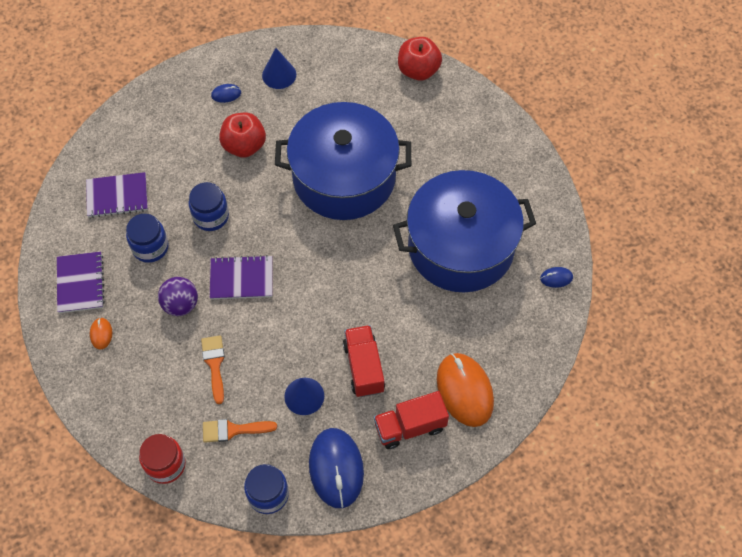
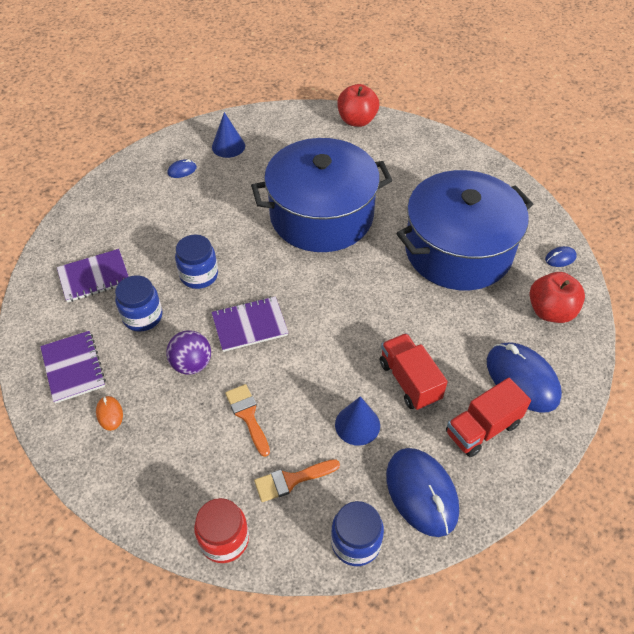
camera: 15 degrees left, 10 degrees down
red apple [219,113,266,158] -> red apple moved to [530,272,585,323]
orange mouse [437,353,494,427] -> blue mouse [487,342,562,413]

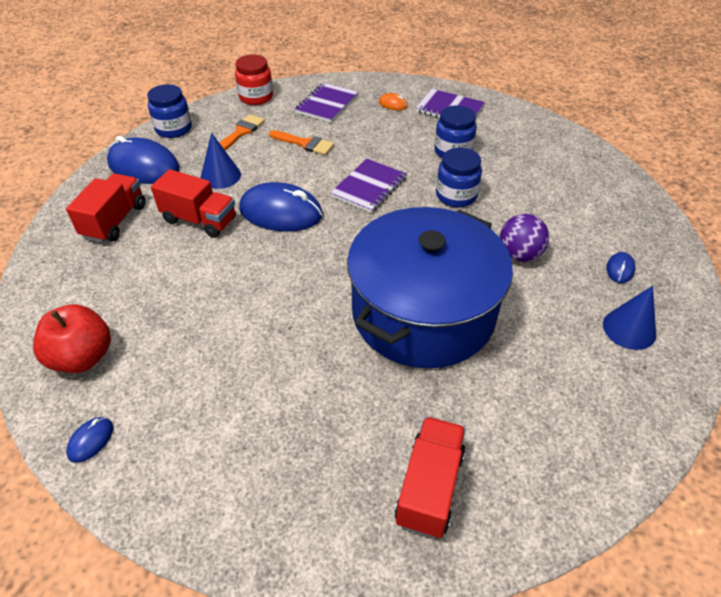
camera: 140 degrees right, 5 degrees down
purple notebook [57,249,129,302] -> purple notebook moved to [295,83,358,123]
purple ball [166,330,211,375] -> purple ball moved to [500,214,549,262]
red apple [337,84,379,127] -> none
blue pot [396,170,533,290] -> none
blue mouse [487,342,562,413] -> blue mouse moved to [239,182,323,231]
none -> red truck [395,416,466,538]

